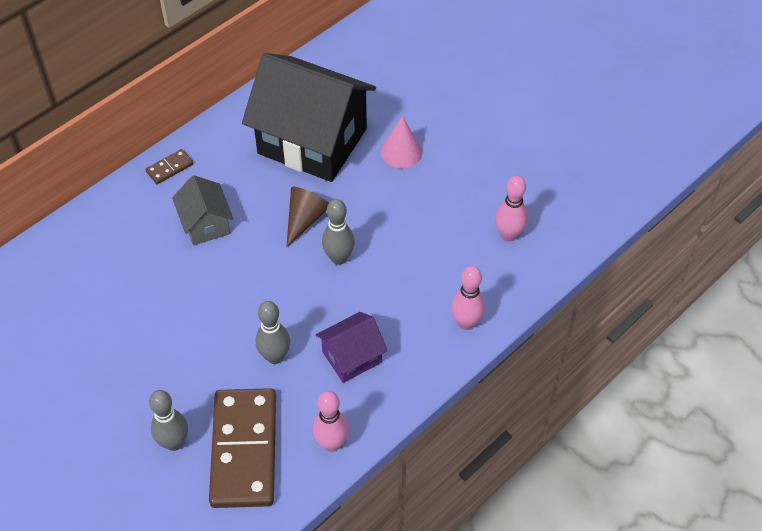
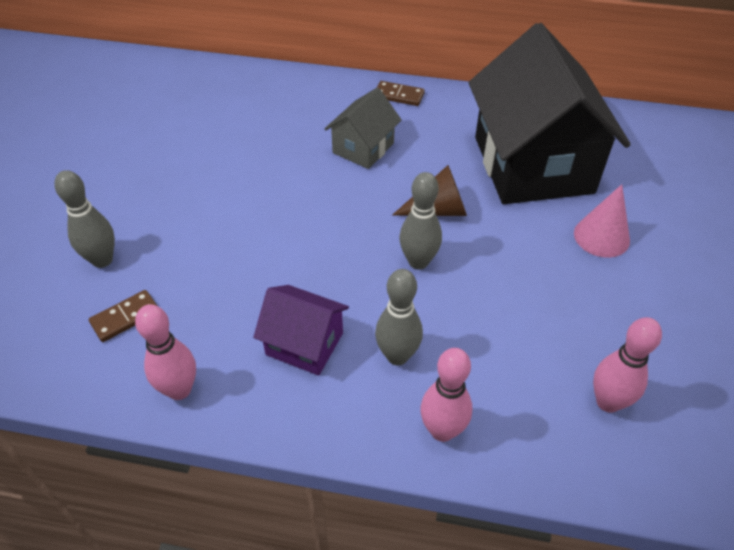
camera: 55 degrees right, 5 degrees down
brown domino [209,388,276,508] -> brown domino [89,290,157,342], size x0.41
grey bowling pin [256,301,290,364] -> grey bowling pin moved to [375,269,423,365]

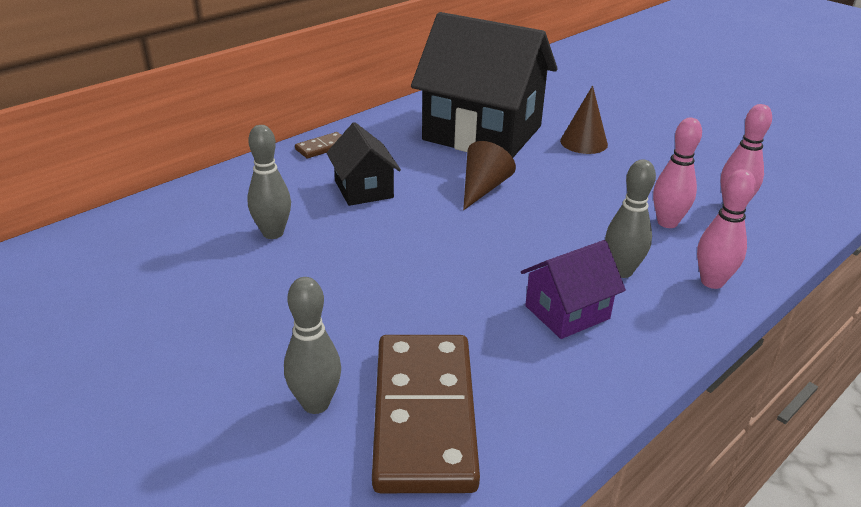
camera: 55 degrees left, 15 degrees down
brown domino [89,290,157,342] -> brown domino [372,335,480,493], size x2.41
pink bowling pin [135,304,196,400] -> pink bowling pin moved to [653,118,702,228]
grey house [325,87,402,169] -> black house [327,122,401,206]
grey bowling pin [400,172,442,270] -> grey bowling pin moved to [247,125,291,239]
pink cone [574,184,630,258] -> brown cone [560,85,608,154]

